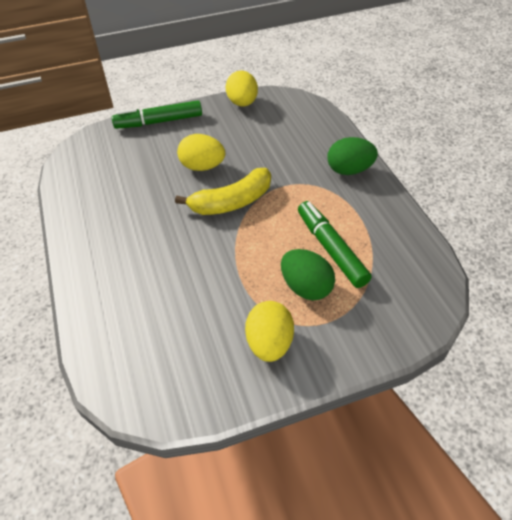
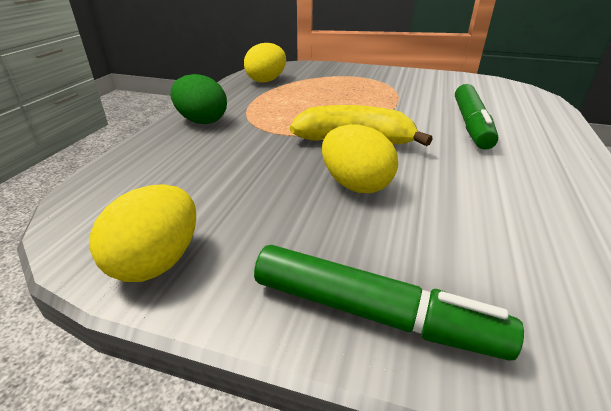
camera: 145 degrees left, 15 degrees down
yellow egg [245,301,294,362] -> yellow egg moved to [244,43,286,83]
green egg [281,249,335,300] -> none
green marker [298,201,372,288] -> green marker moved to [455,84,498,150]

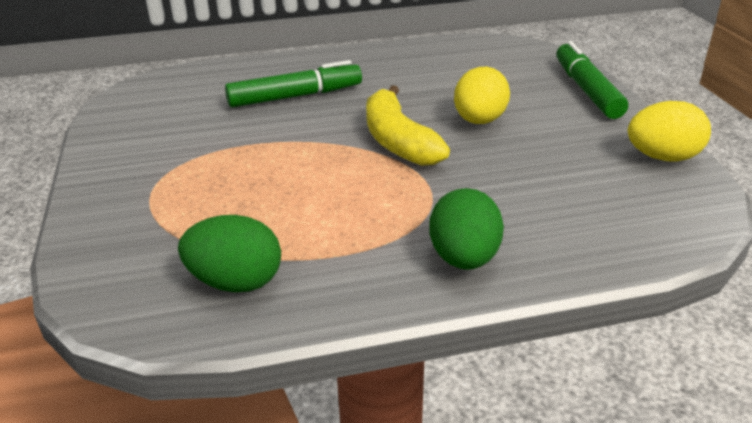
camera: 120 degrees left, 0 degrees up
yellow egg [244,43,286,83] -> green egg [178,215,281,292]

